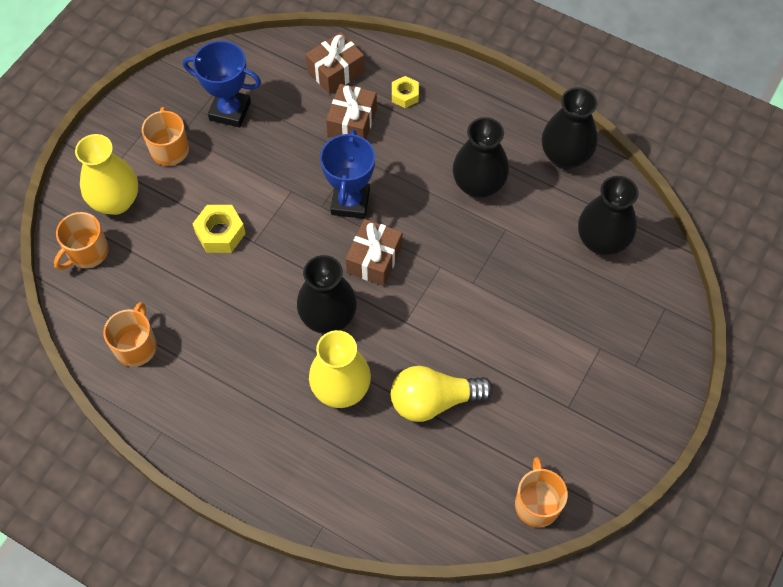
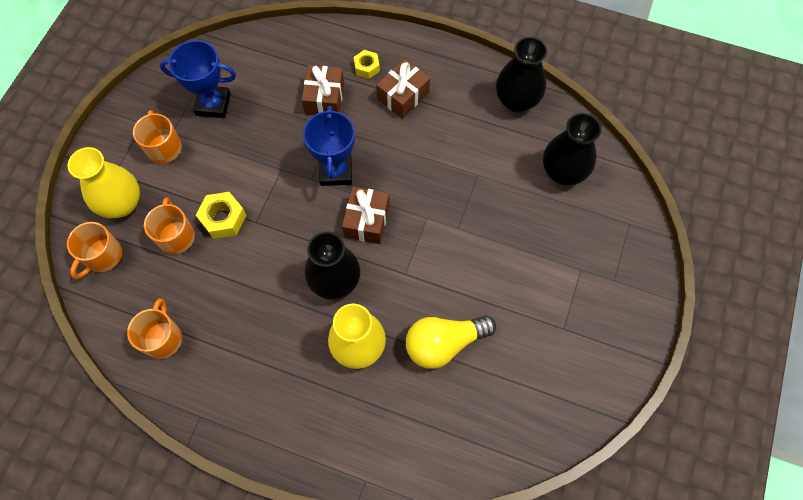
camera: 10 degrees left, 5 degrees up
brown gift [305,32,365,94] -> brown gift moved to [376,59,430,119]
black vase [453,117,509,198] -> none
orange mug [515,457,568,528] -> orange mug moved to [144,197,195,255]

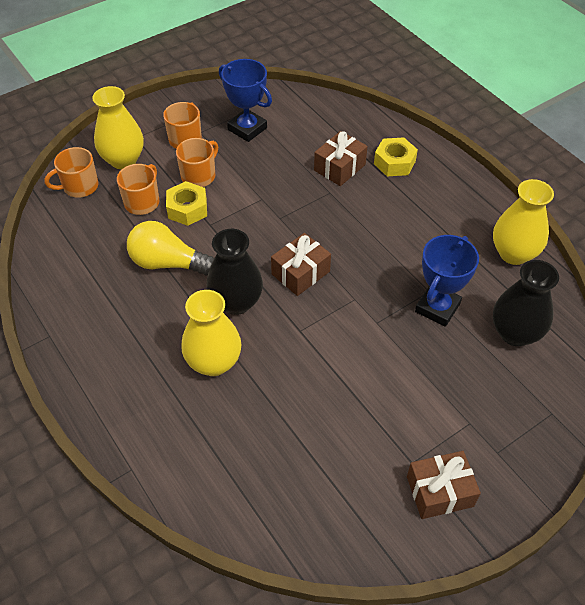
camera: 35 degrees right, 15 degrees down
orange mug [127,298,182,359] -> orange mug moved to [176,138,218,187]
blue trophy [303,106,355,186] -> blue trophy moved to [415,235,479,327]
yellow nut [354,50,380,79] -> yellow nut [374,137,418,176], size x1.52
brown gift [376,59,430,119] -> brown gift moved to [407,451,481,519]
yellow light bulb [406,315,496,369] -> yellow light bulb moved to [127,221,214,275]
black vase [496,37,548,113] -> yellow vase [493,179,554,265]

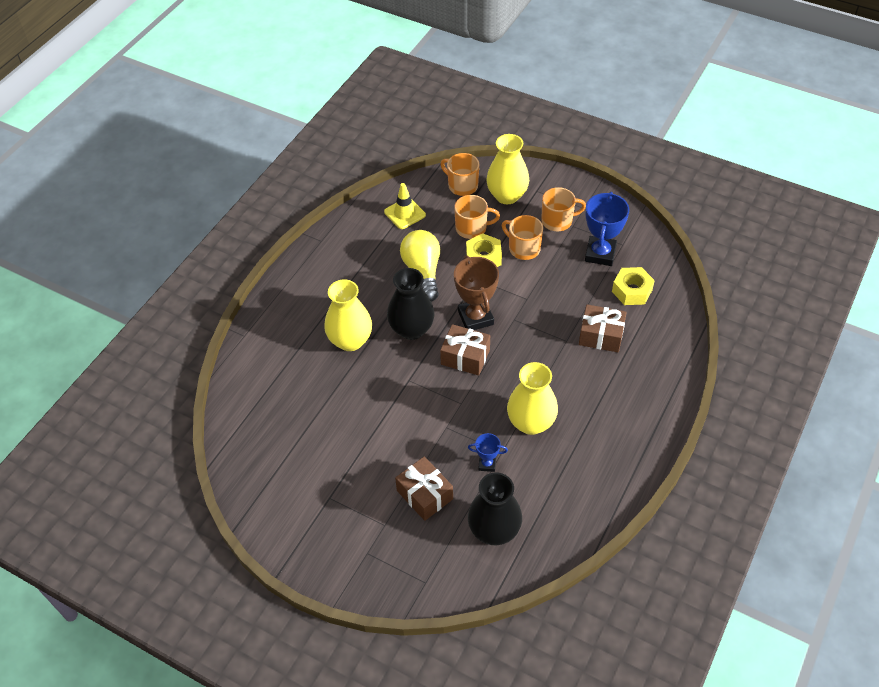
camera: 65 degrees right, 0 degrees up
orange mug [176,138,218,187] -> orange mug turned 150 degrees counterclockwise [502,215,543,260]
yellow nut [374,137,418,176] -> yellow nut moved to [612,267,655,305]
brown gift [407,451,481,519] -> brown gift moved to [395,457,453,521]
blue trophy [415,235,479,327] -> blue trophy [468,433,508,472], size x0.52
yellow vase [493,179,554,265] -> yellow vase moved to [507,362,558,435]
none -> yellow traffic cone [384,183,426,229]
none -> brown trophy [454,255,499,330]

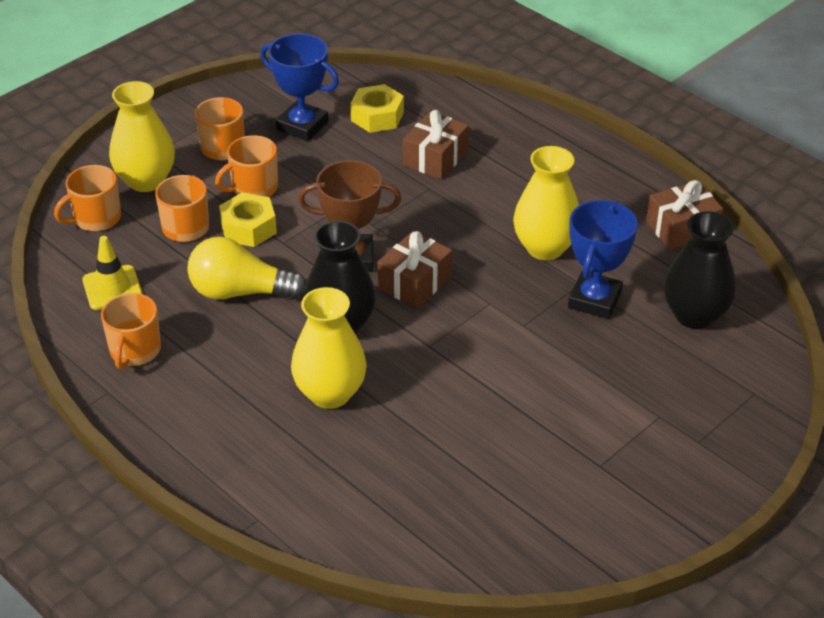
camera: 75 degrees left, 10 degrees down
brown gift [395,457,453,521] -> brown gift moved to [646,180,723,250]
blue trophy [468,433,508,472] -> blue trophy [568,200,638,319], size x1.93
none -> orange mug [101,293,161,370]

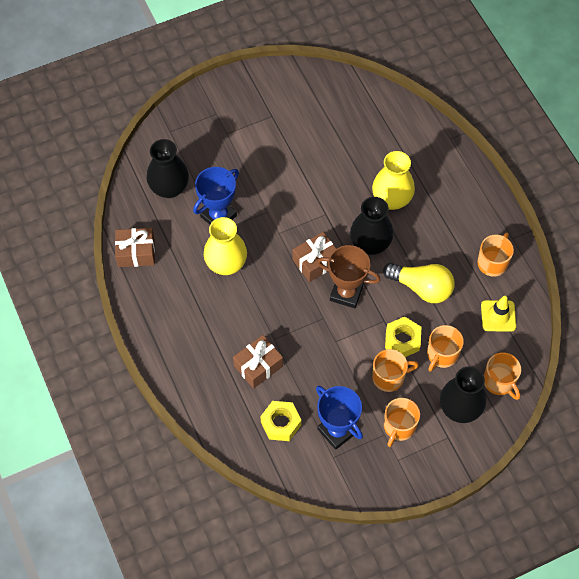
camera: 160 degrees left, 20 degrees up
orange mug [54,165,121,231] -> orange mug turned 75 degrees clockwise [484,352,521,400]
yellow vase [109,81,175,192] -> black vase [440,366,486,423]

